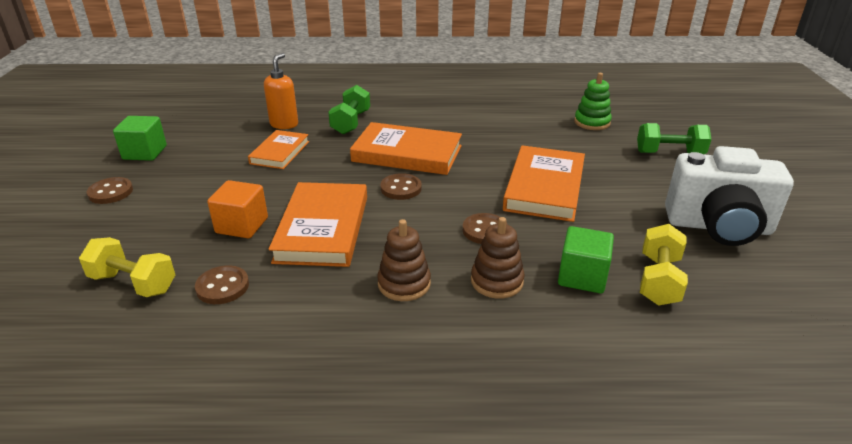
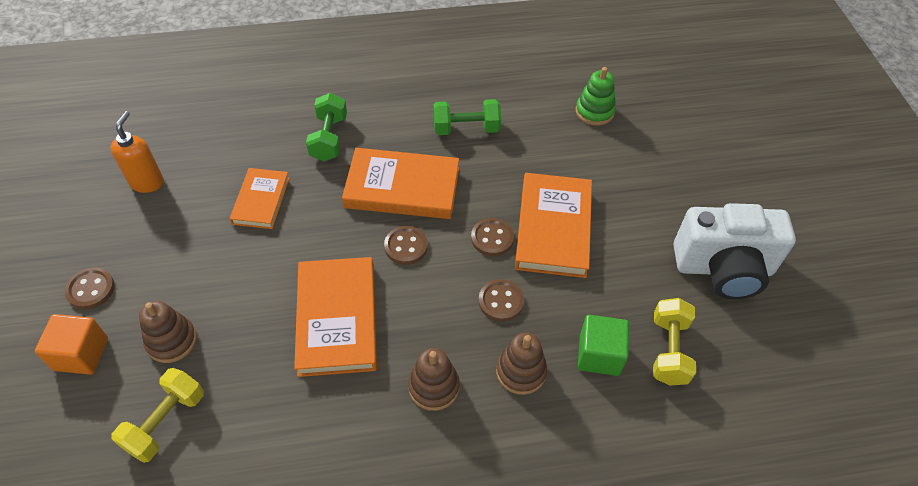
camera: 10 degrees left, 20 degrees up
yellow dumbbell [79,237,175,297] -> yellow dumbbell turned 75 degrees counterclockwise [111,368,204,463]
green cube [113,116,167,161] -> none
brown button [195,265,249,304] -> brown button moved to [471,218,514,256]
orange cube [207,180,268,238] -> orange cube moved to [35,314,108,375]
orange soap dispenser [264,53,298,129] -> orange soap dispenser moved to [110,111,164,193]
green dumbbell [637,123,711,154] -> green dumbbell moved to [434,99,501,135]
none -> brown stacking toy [139,301,197,363]

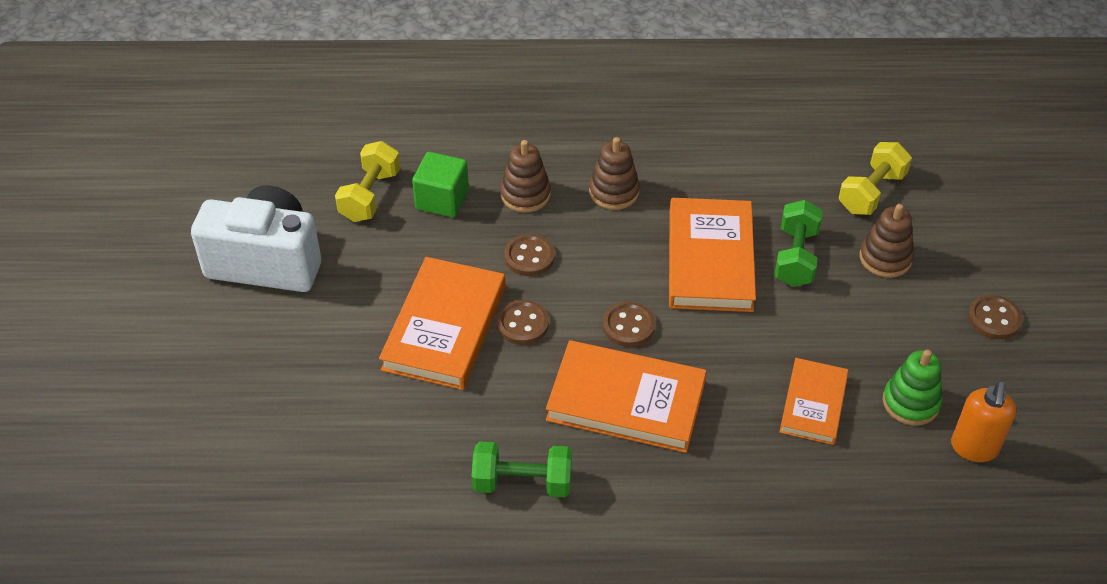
camera: 170 degrees left, 5 degrees down
orange cube [35,314,108,375] -> none
green dumbbell [306,93,347,161] -> green dumbbell moved to [775,200,823,287]
green stacking toy [576,67,616,126] -> green stacking toy moved to [883,350,942,426]

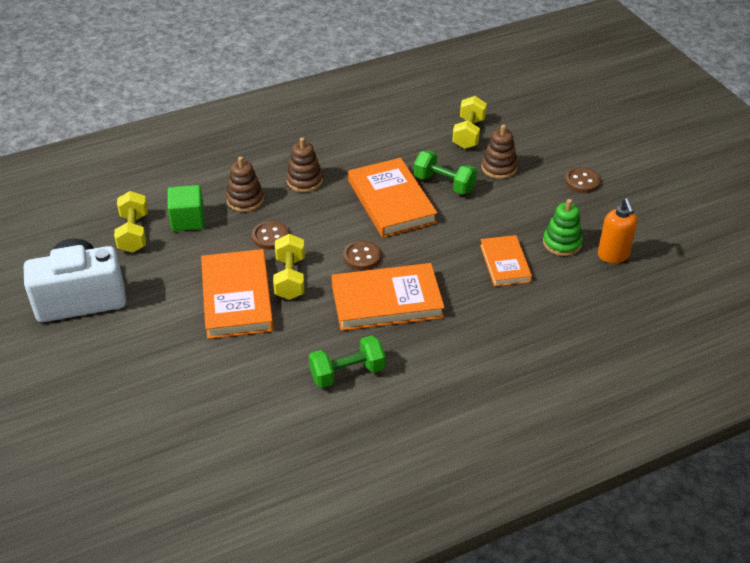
camera: 25 degrees left, 5 degrees down
brown button [497,300,549,345] -> yellow dumbbell [273,234,305,300]
green dumbbell [775,200,823,287] -> green dumbbell turned 45 degrees counterclockwise [414,150,477,194]

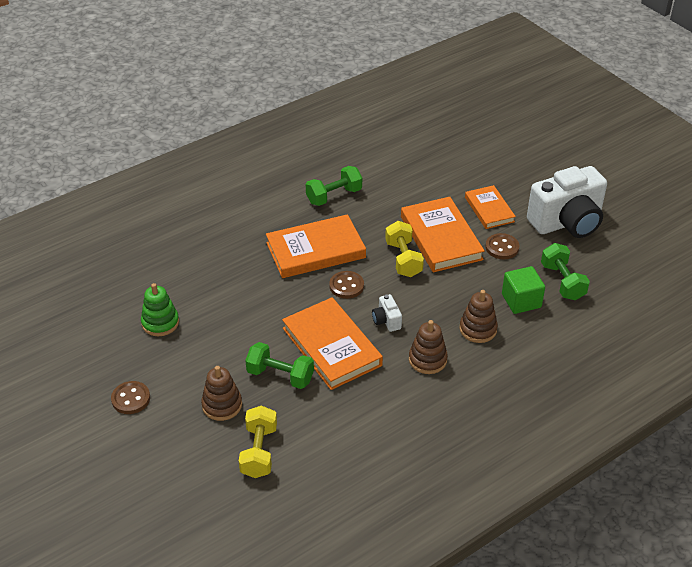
camera: 170 degrees right, 0 degrees up
yellow dumbbell [114,191,148,253] -> green dumbbell [541,243,590,300]
brown button [252,221,289,249] -> brown button moved to [485,233,519,259]
orange book [480,235,532,287] -> orange book moved to [465,185,516,229]
orange soap dispenser [598,198,637,263] -> none
none -> white camera [372,294,402,332]

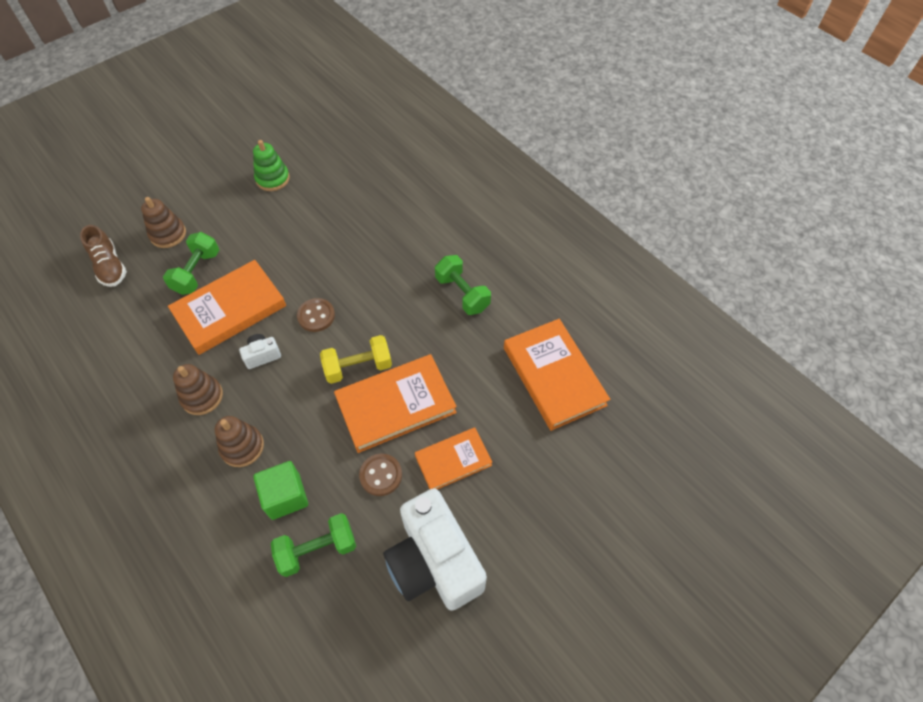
camera: 85 degrees right, 15 degrees up
brown button [111,381,150,414] -> none
yellow dumbbell [239,406,277,478] -> brown shoe [80,225,127,287]
orange book [266,214,366,278] -> orange book moved to [504,319,610,431]

